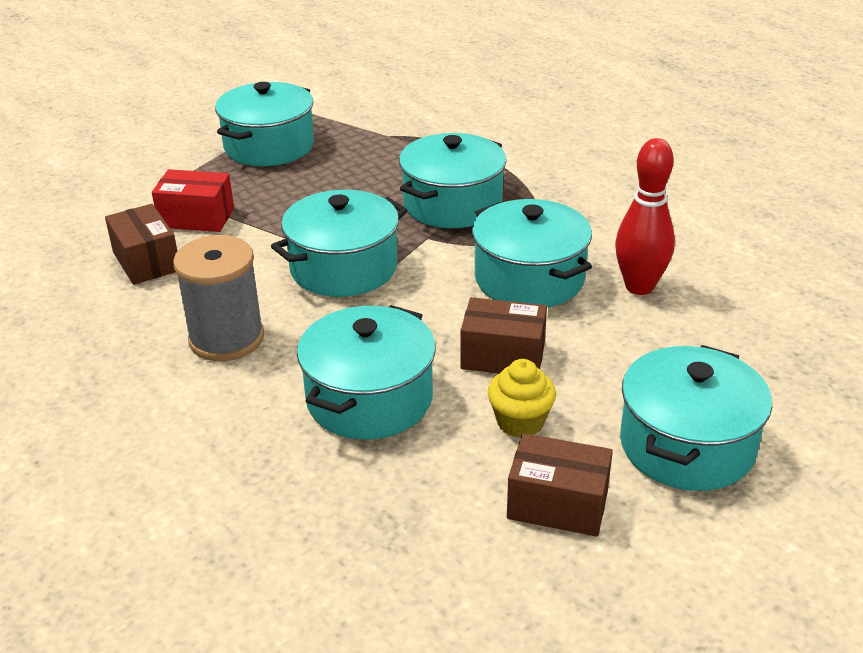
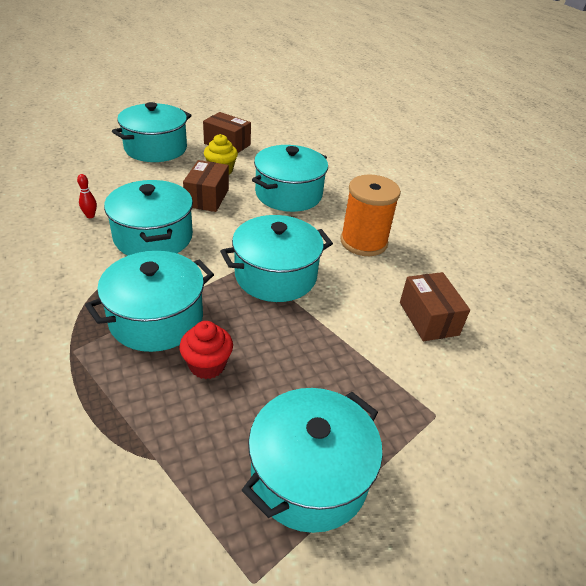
camera: 170 degrees left, 5 degrees up
red box [152,169,234,232] -> none
grey spool [173,235,264,361] -> orange spool [340,175,401,256]
brown box [460,297,547,373] -> brown box turned 75 degrees clockwise [183,160,229,212]
red bowling pin [615,138,675,295] -> red bowling pin [77,174,97,218], size x0.43
none -> red cupcake [179,321,233,379]

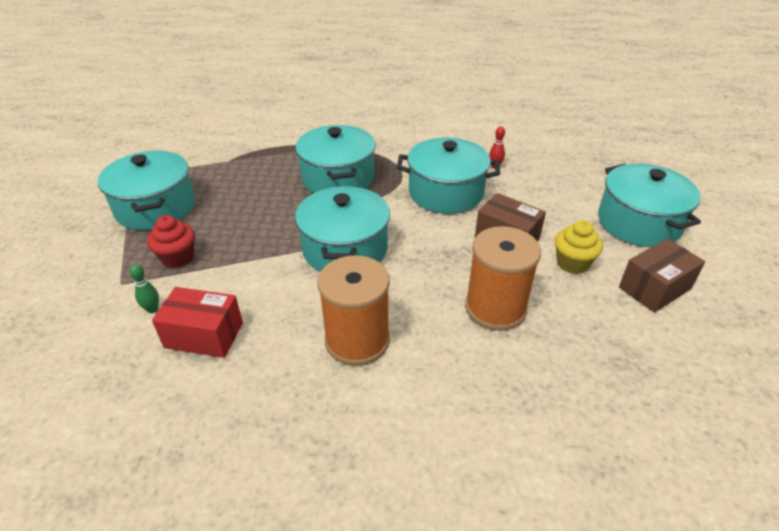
camera: 120 degrees right, 0 degrees up
red cupcake [179,321,233,379] -> red cupcake moved to [147,215,195,268]
turquoise pot [252,145,328,212] -> orange spool [465,226,541,331]
brown box [400,272,470,341] -> red box [152,287,243,358]
none -> green bowling pin [129,264,159,313]

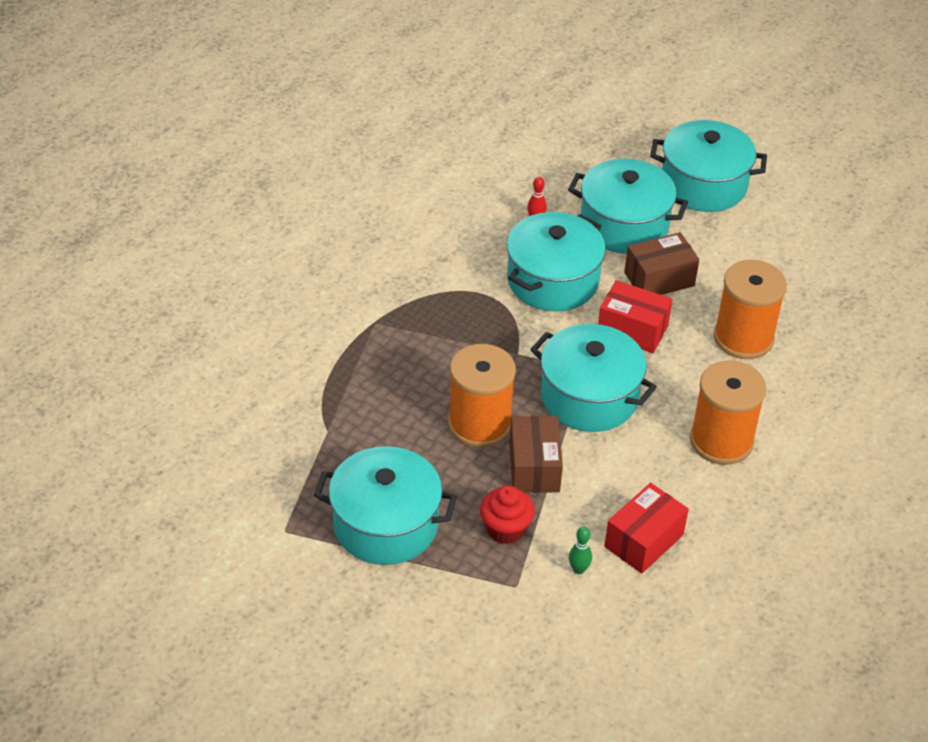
camera: 60 degrees left, 5 degrees up
turquoise pot [296,125,376,193] -> turquoise pot moved to [568,158,688,254]
yellow cupcake [555,220,603,274] -> none
brown box [619,238,705,313] -> brown box moved to [509,416,563,493]
none -> orange spool [448,344,516,448]
none -> red box [598,280,673,353]

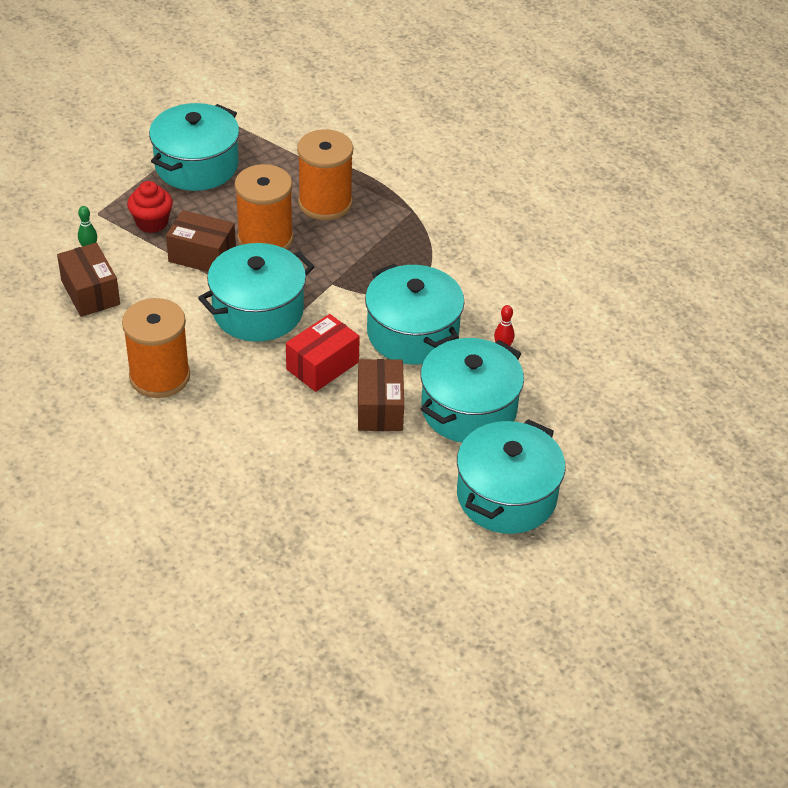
camera: 110 degrees right, 0 degrees up
red box [604,483,689,573] -> brown box [57,243,120,317]
orange spool [714,260,787,359] -> orange spool moved to [297,129,353,220]

